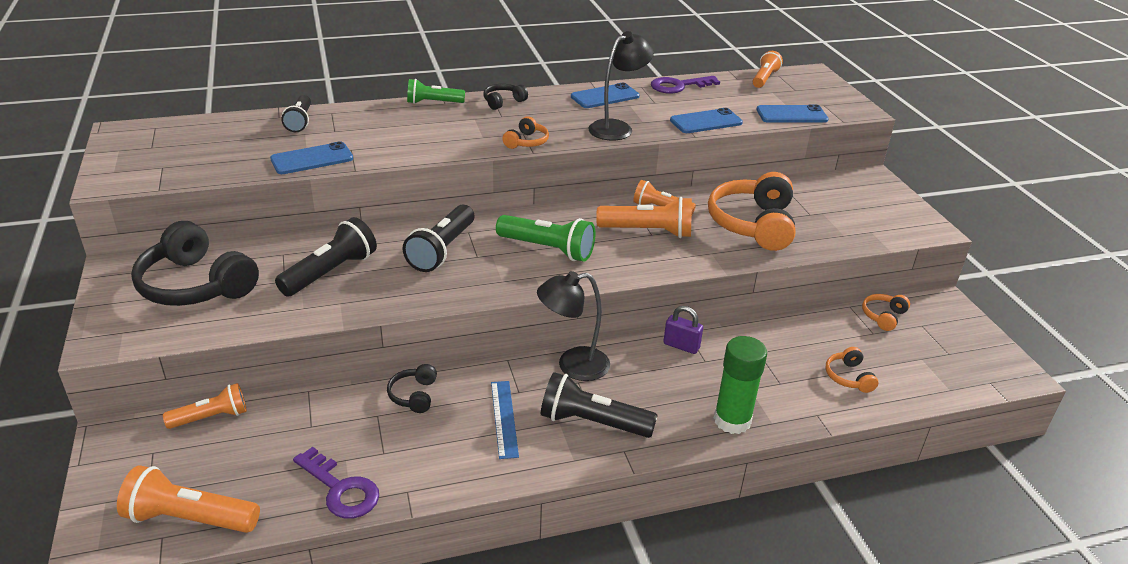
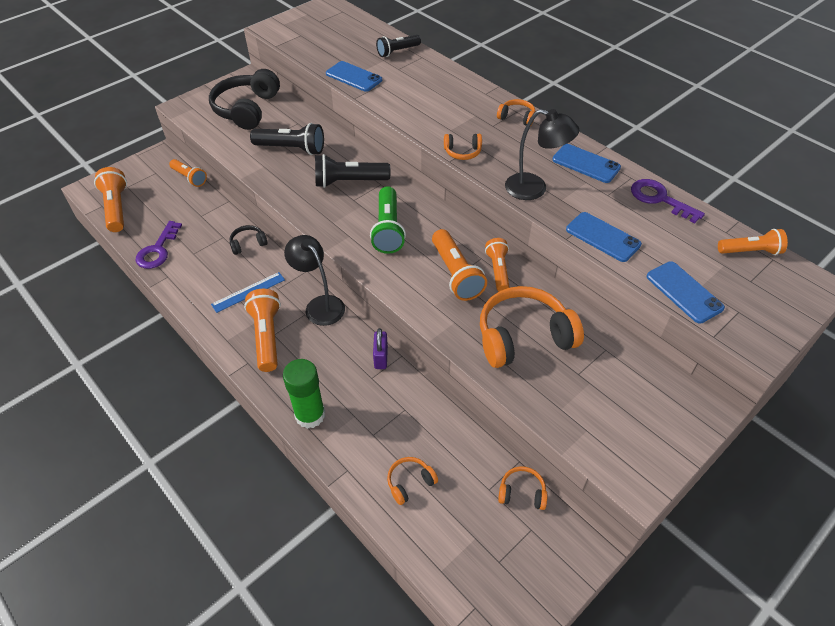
camera: 65 degrees right, 15 degrees up
green flashlight [407,79,465,104] -> none
black headphones [483,84,528,110] -> orange headphones [497,99,535,126]
black flashlight [541,372,658,438] -> orange flashlight [244,289,281,372]

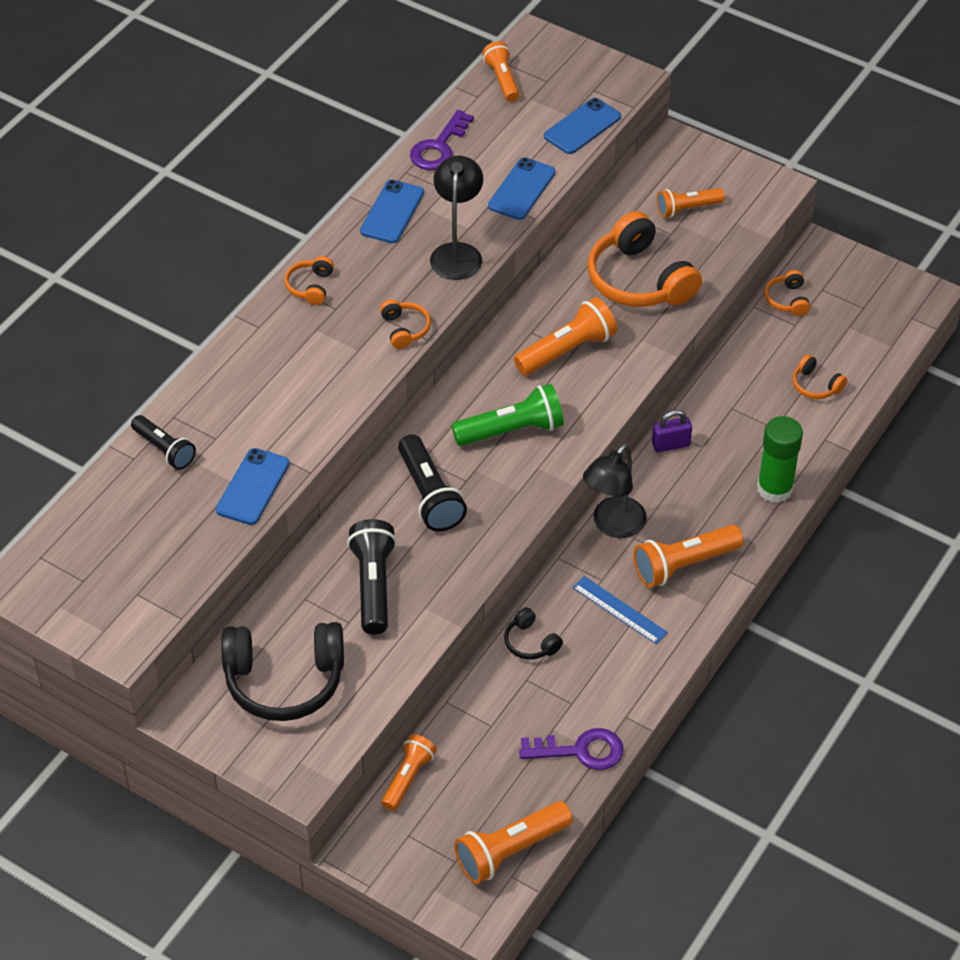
camera: 105 degrees left, 0 degrees up
orange flashlight [485,238,510,291] -> orange flashlight moved to [656,188,725,218]

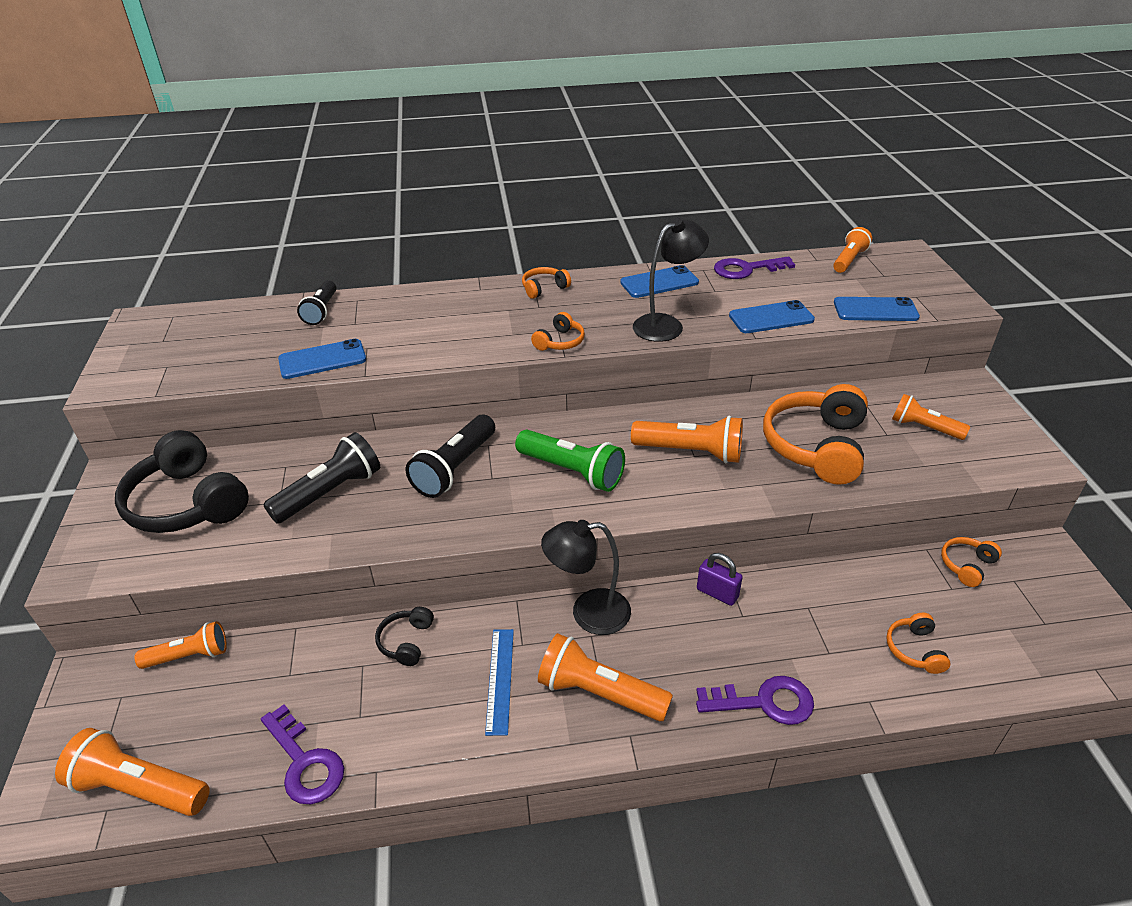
camera: 50 degrees right, 10 degrees down
green glue stick [757,416,803,503] -> purple key [696,676,814,725]

